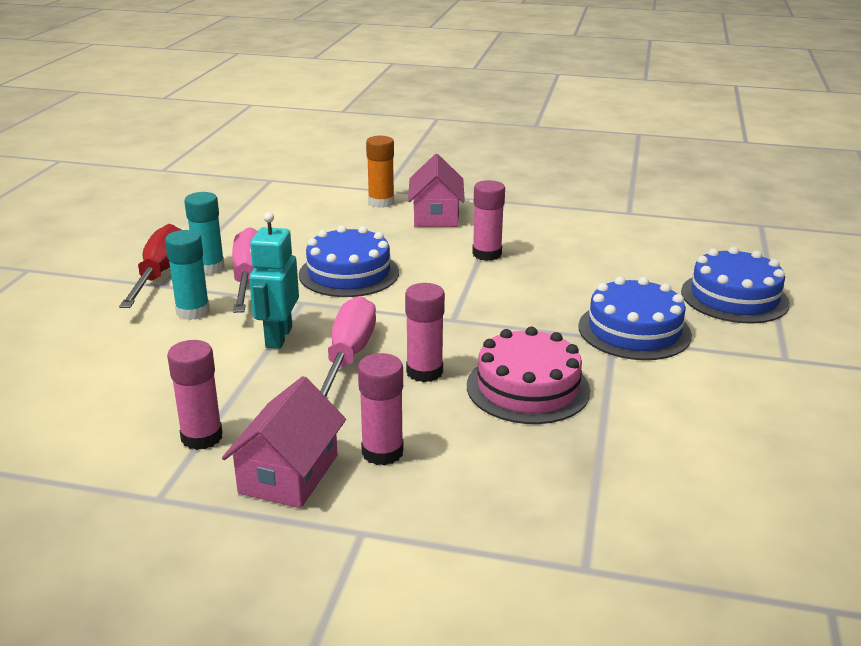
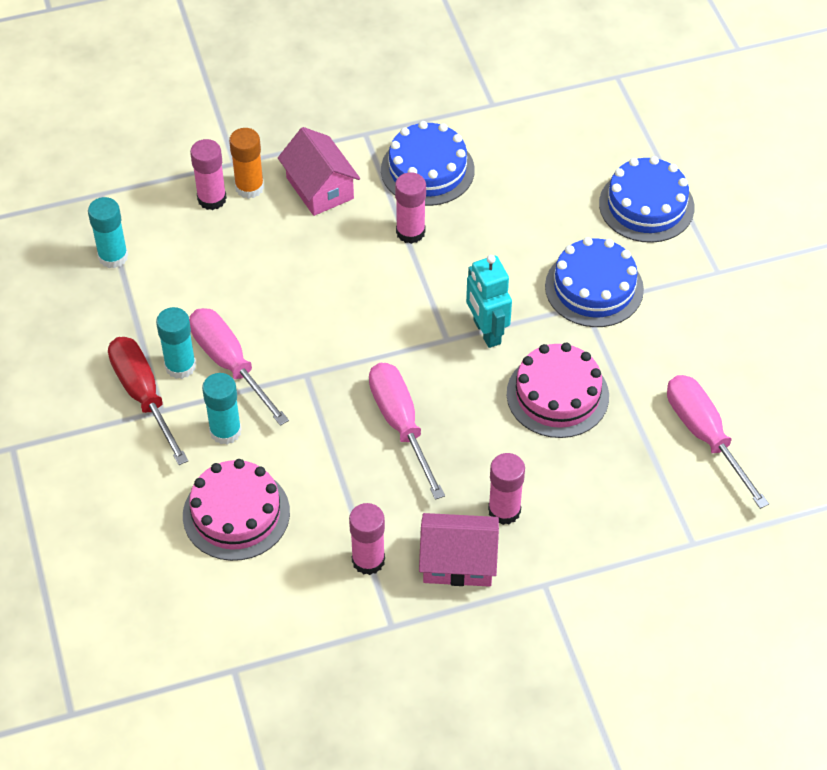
camera: 30 degrees left, 25 degrees up
pink house [222,376,346,508] -> pink house turned 75 degrees counterclockwise [419,513,499,587]
turquoise robot [249,212,299,349] -> turquoise robot moved to [466,255,512,348]
blue cake [299,225,399,297] -> blue cake moved to [381,121,475,206]
pink glue stick [405,283,445,382] -> pink glue stick moved to [190,139,227,210]
none -> turquoise glue stick [88,197,128,268]
none -> pink cake [183,459,290,561]
none -> pink screwdriver [667,375,769,509]

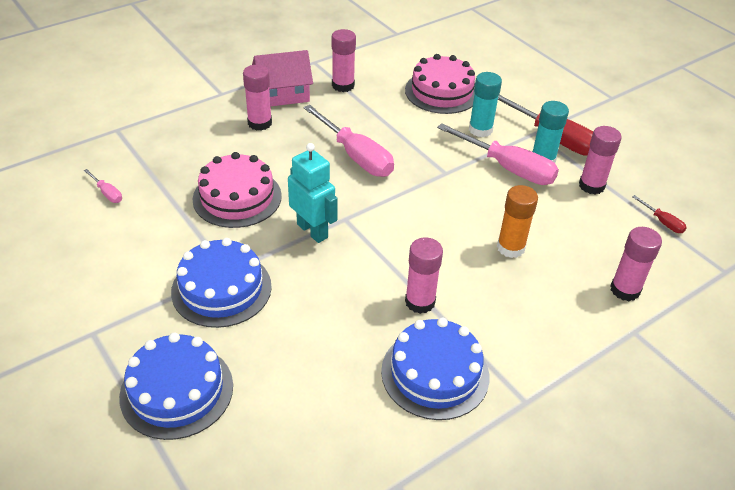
camera: 160 degrees right, 10 degrees down
turquoise glue stick [88,197,128,268] -> red screwdriver [632,195,687,233]
orange glue stick [229,128,264,199] -> orange glue stick moved to [497,185,538,258]
pink house [278,127,360,216] -> none
pink screwdriver [667,375,769,509] -> pink screwdriver [84,169,122,203], size x0.44
none -> pink glue stick [579,126,622,194]

